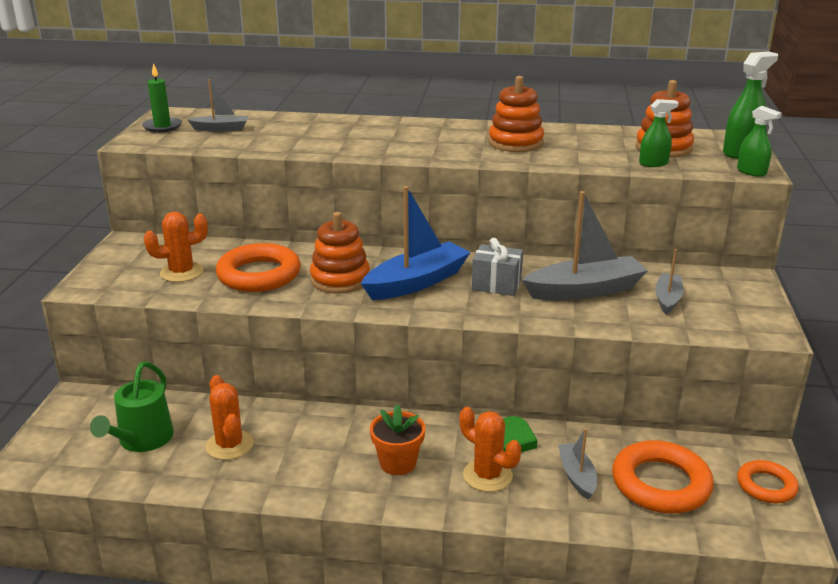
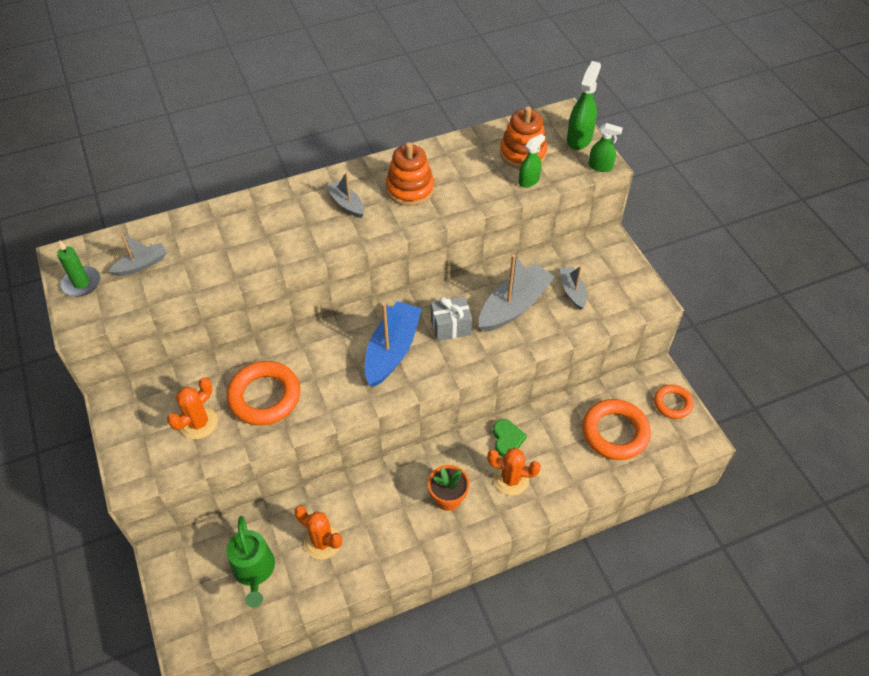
camera: 30 degrees left, 25 degrees up
orange stacking toy [310,212,370,294] -> none
grey boat [558,428,597,500] -> grey boat moved to [326,172,364,218]

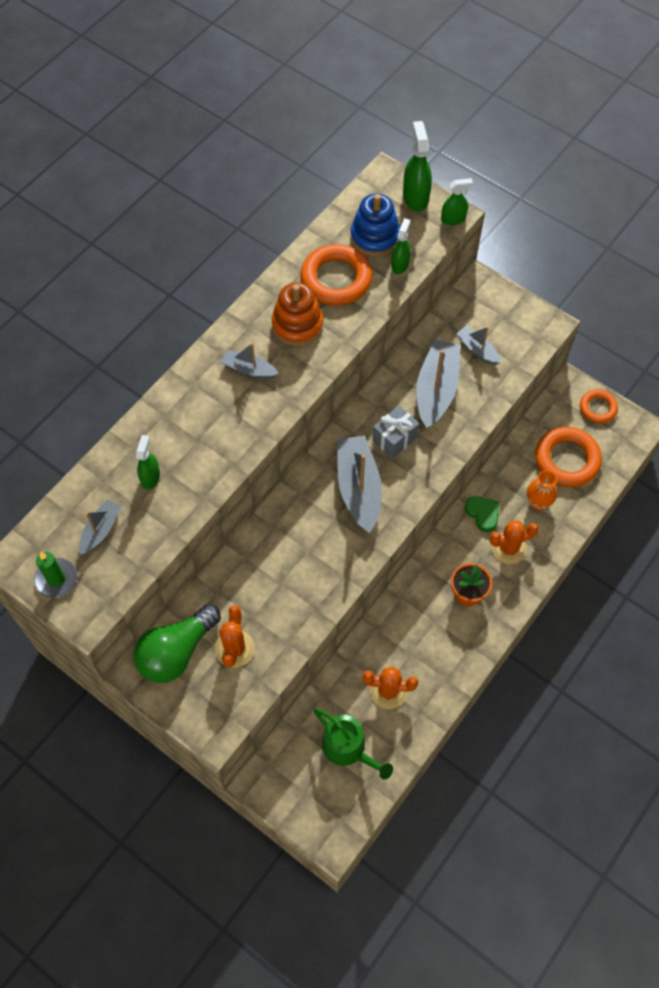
camera: 30 degrees left, 10 degrees up
orange ring [227,361,300,425] -> orange ring moved to [301,244,372,306]
blue boat [365,301,422,387] -> grey boat [337,436,382,533]
orange stacking toy [500,106,547,169] -> blue stacking toy [351,194,400,256]
none -> green light bulb [134,604,221,683]
none -> green spray bottle [136,435,160,489]
none -> orange vase [527,470,558,511]

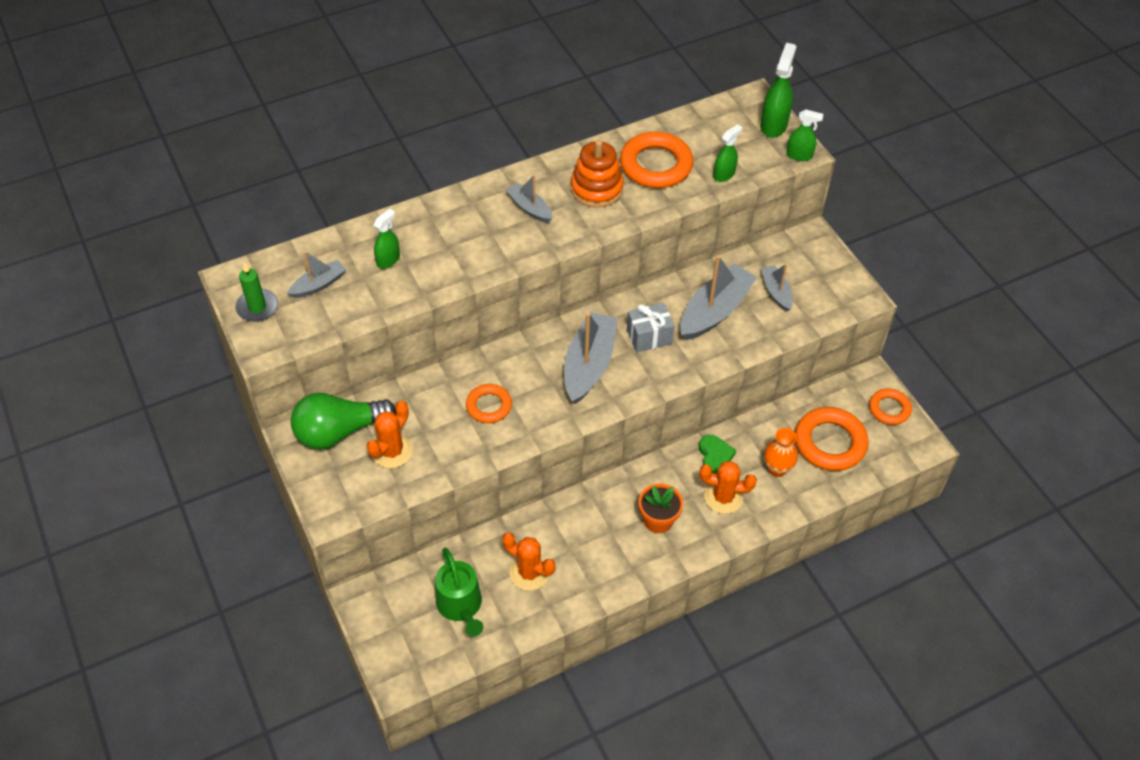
camera: 25 degrees right, 10 degrees down
blue stacking toy [351,194,400,256] -> none
none -> orange ring [466,384,512,423]

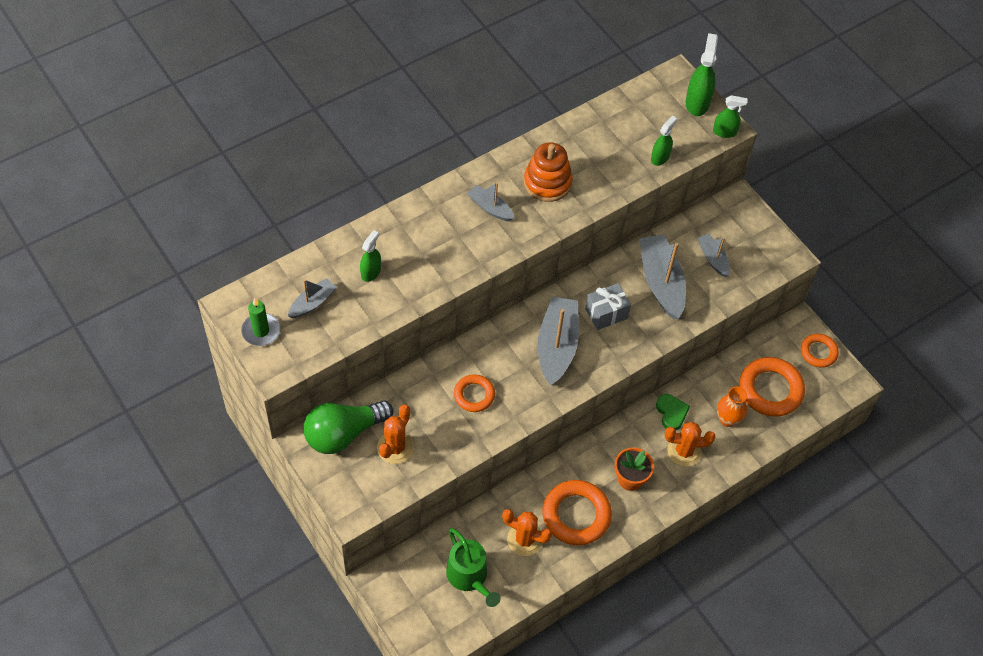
camera: 10 degrees left, 5 degrees up
orange ring [620,132,693,188] -> orange ring moved to [542,480,612,545]
grey boat [680,255,757,340] -> grey boat turned 45 degrees counterclockwise [640,235,686,319]

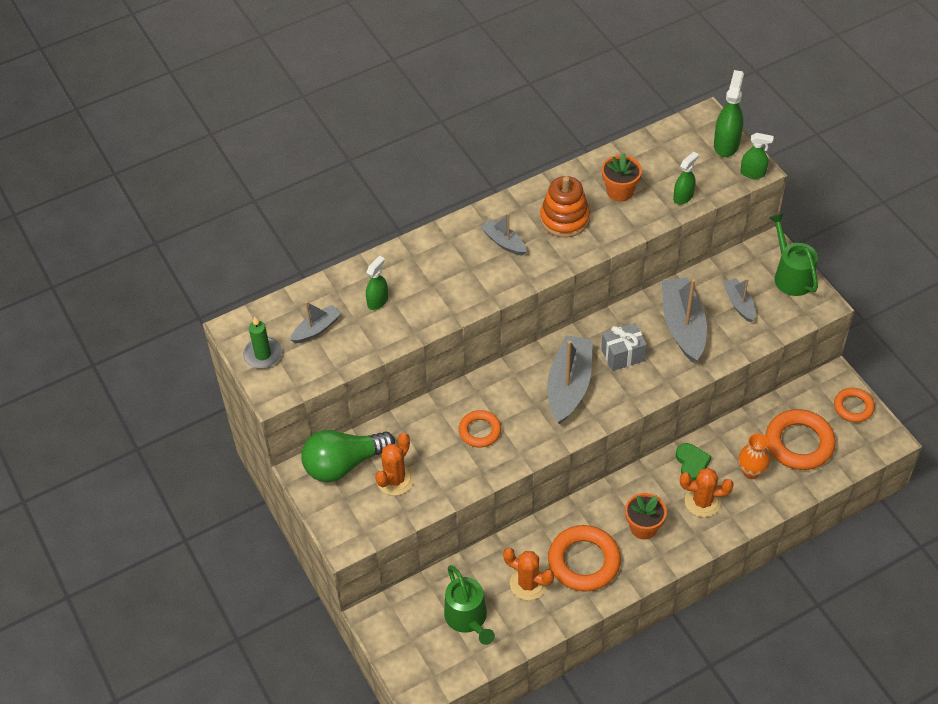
camera: 10 degrees right, 5 degrees down
none -> orange flower pot [602,153,642,202]
none -> green watering can [769,213,818,296]

